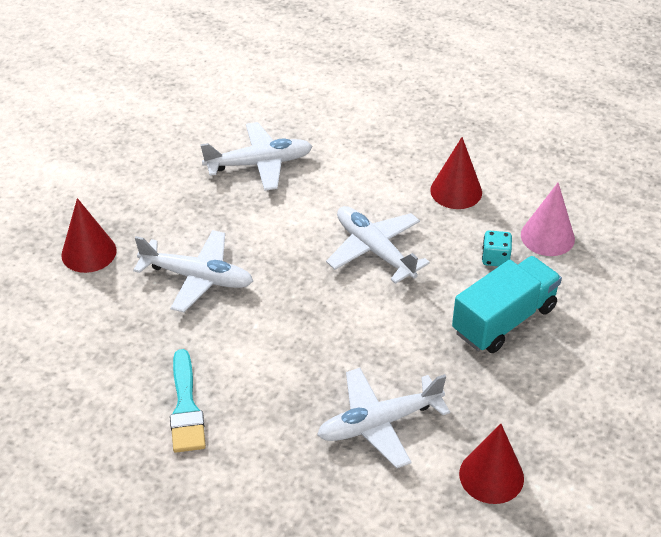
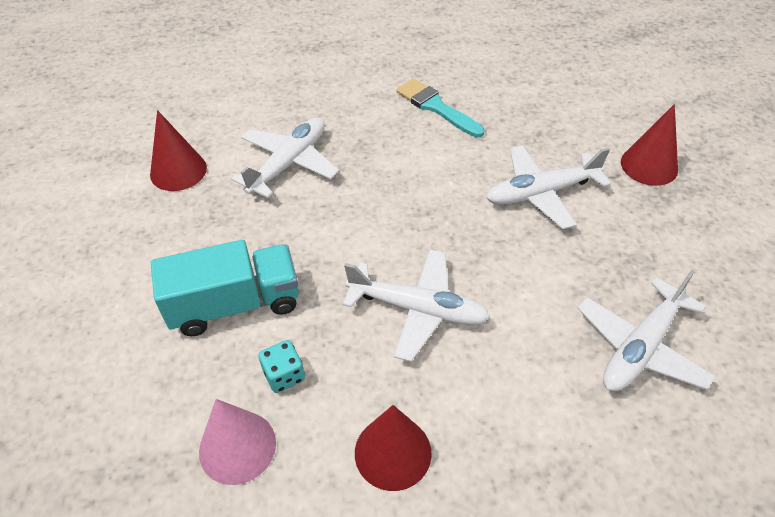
camera: 145 degrees right, 5 degrees up
turquoise truck [452,256,562,353] -> turquoise truck turned 120 degrees counterclockwise [151,240,299,336]

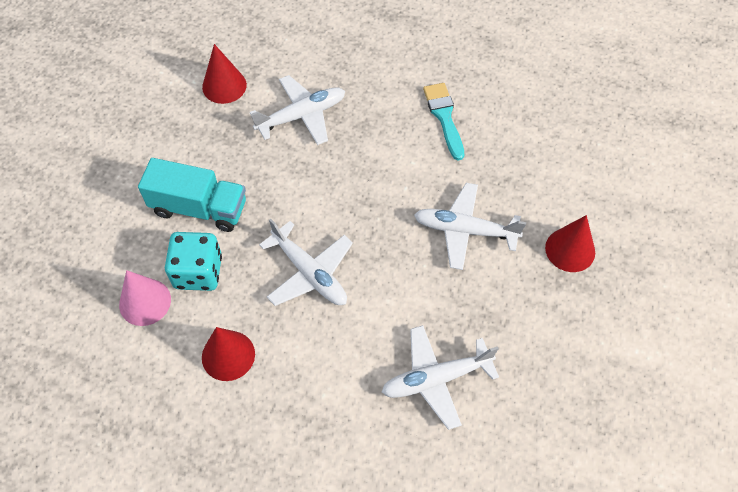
camera: 30 degrees right, 10 degrees up
turquoise dice [258,340,305,393] -> turquoise dice [165,232,222,291], size x1.83

